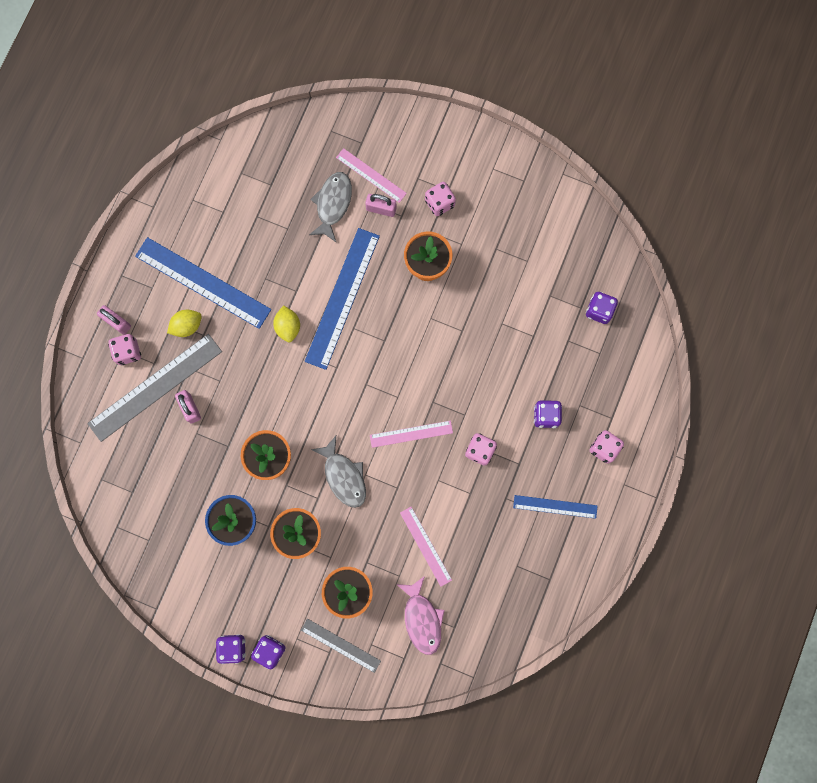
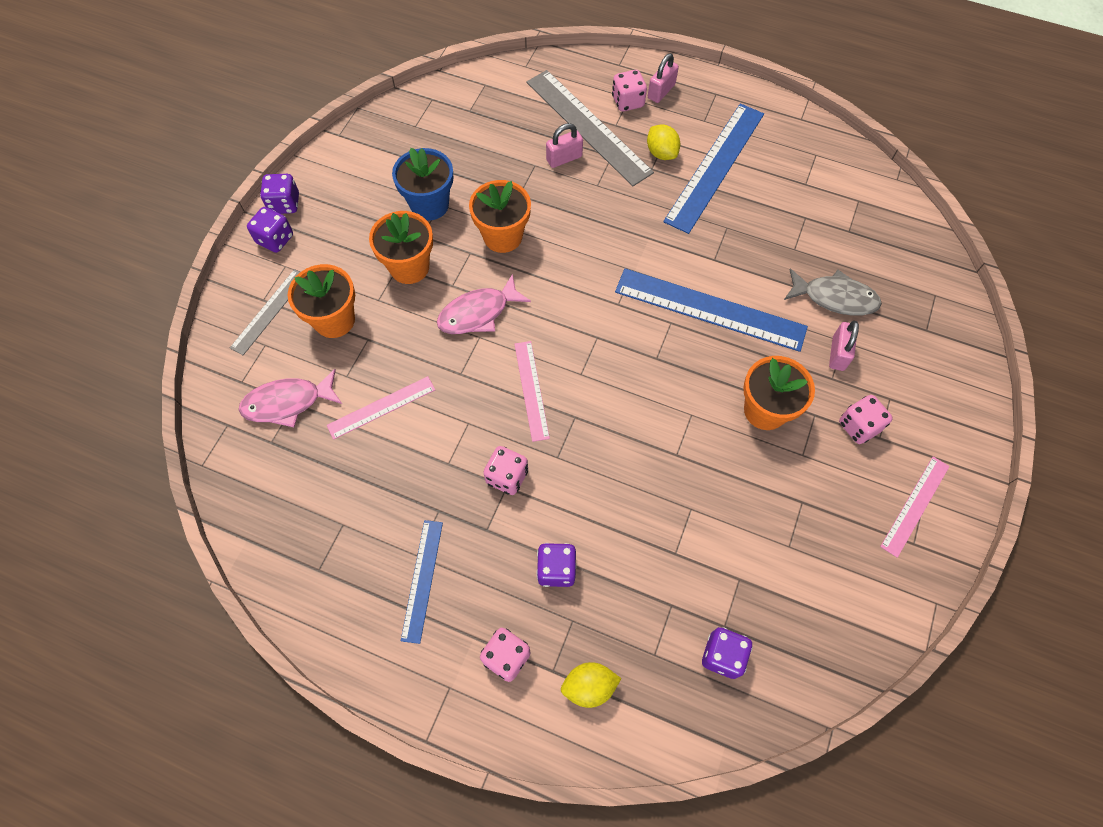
camera: 90 degrees right, 15 degrees down
yellow lemon [273,305,300,342] -> yellow lemon moved to [561,662,621,708]
grey fish [311,436,366,508] -> pink fish [437,274,531,334]
pink ruler [336,148,407,203] -> pink ruler moved to [880,457,950,558]

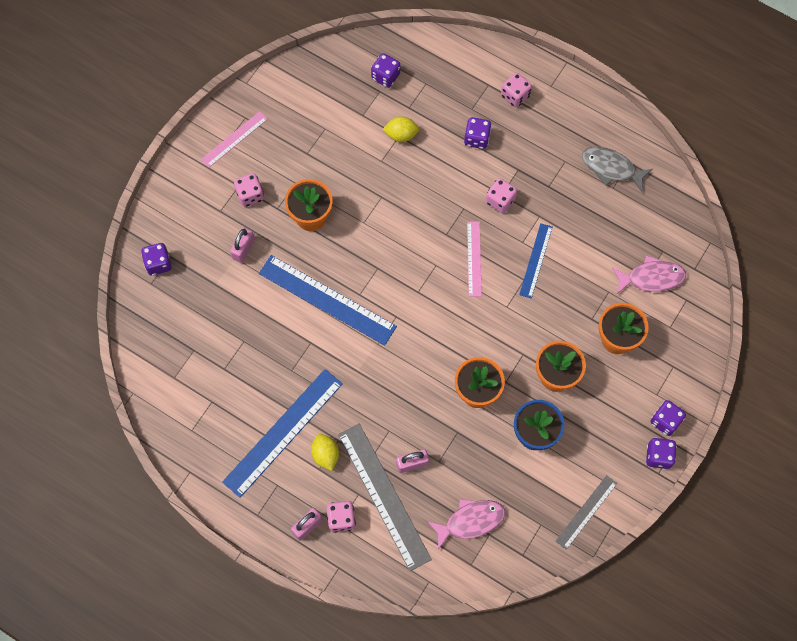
camera: 170 degrees left, 5 degrees up
grey ruler [230,269,300,355] -> grey ruler moved to [555,475,617,550]
pink ruler [327,376,435,440] -> none
blue ruler [401,520,443,644] -> blue ruler moved to [519,223,553,299]
pink fish [437,274,531,334] -> pink fish moved to [427,499,505,550]
yellow lemon [561,662,621,708] -> yellow lemon moved to [382,116,419,142]
grey fish [784,269,882,316] -> grey fish moved to [582,147,653,192]
none -> purple dice [141,243,172,276]

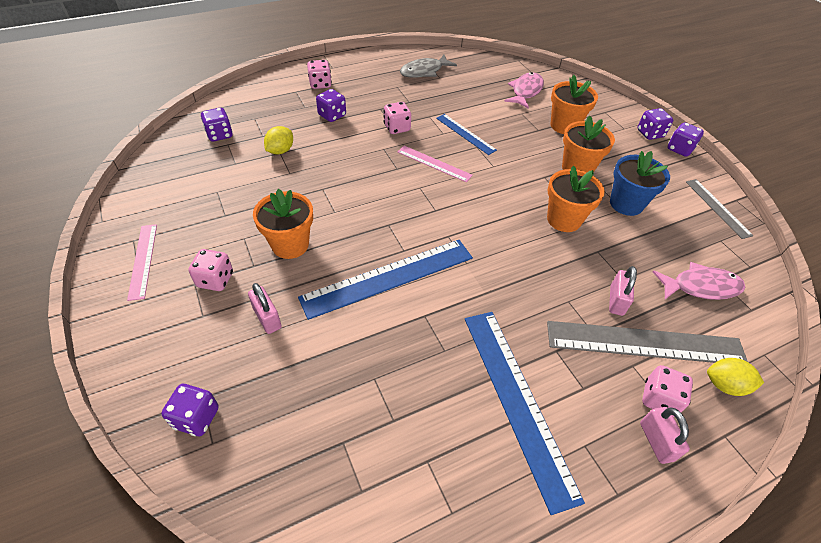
camera: 60 degrees left, 20 degrees down
yellow lemon [311,434,339,471] -> yellow lemon moved to [707,358,764,396]
pink fish [427,499,505,550] -> pink fish turned 75 degrees clockwise [653,262,745,300]

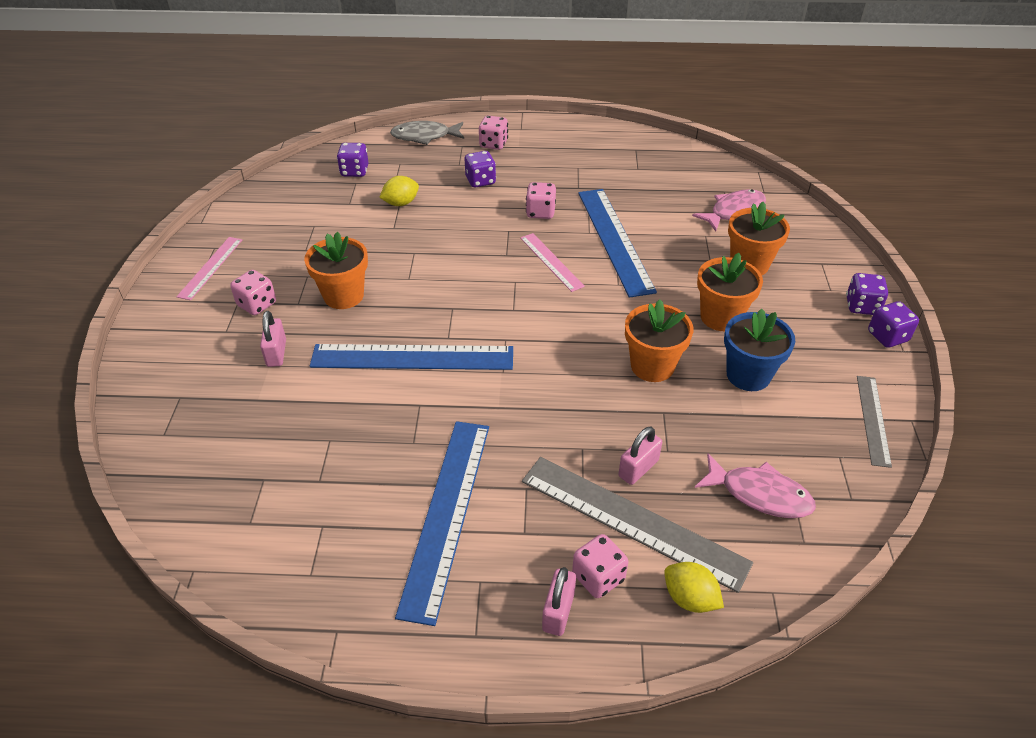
camera: 30 degrees right, 5 degrees down
purple dice [161,384,219,436] -> none
grey fish [400,55,457,78] -> grey fish moved to [390,121,464,145]
blue ruler [436,114,497,155] -> blue ruler [578,189,657,298], size x1.82

